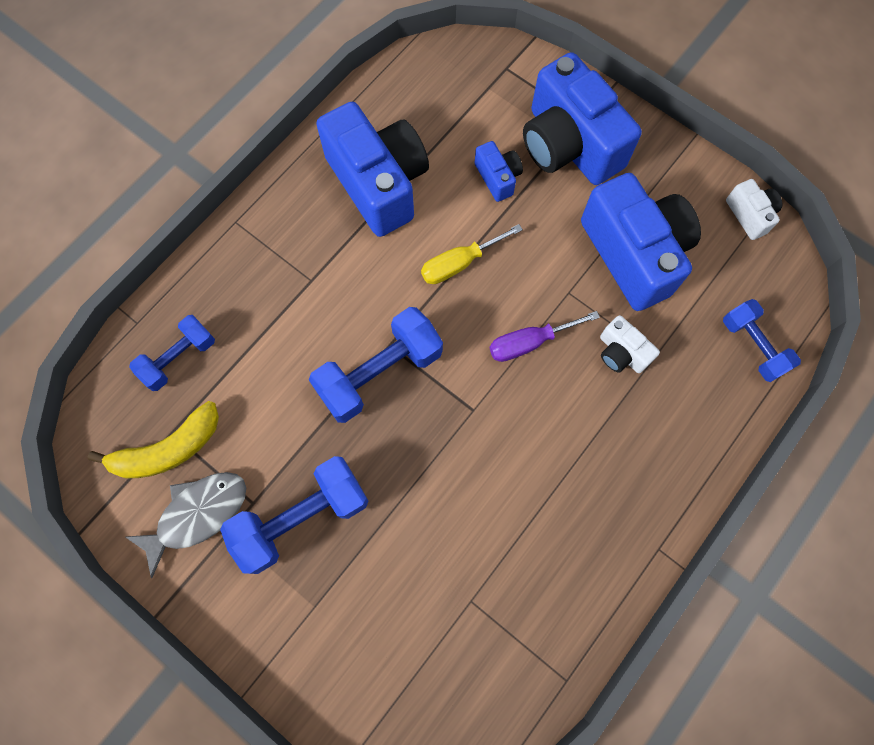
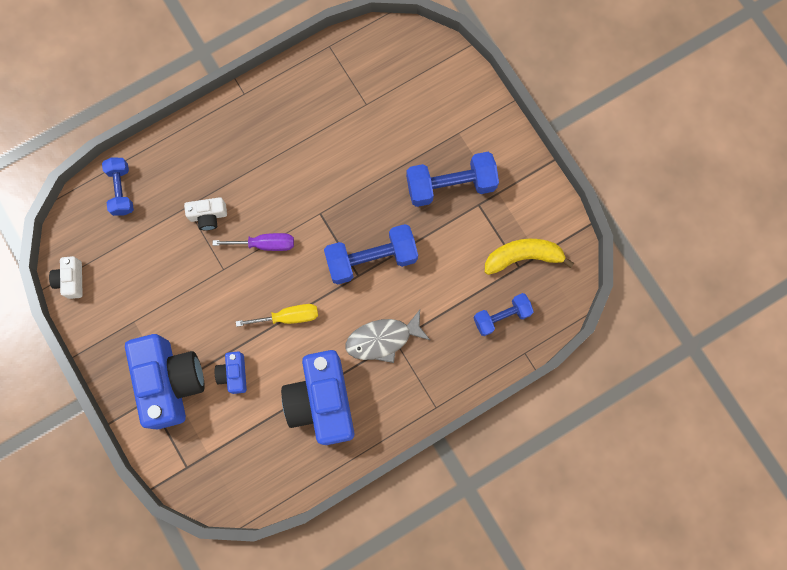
camera: 160 degrees left, 5 degrees up
grey fish [126,472,246,578] -> grey fish moved to [345,310,431,363]
blue camera [581,173,701,311] -> none
white camera [600,315,660,373] -> white camera turned 105 degrees clockwise [184,197,227,231]

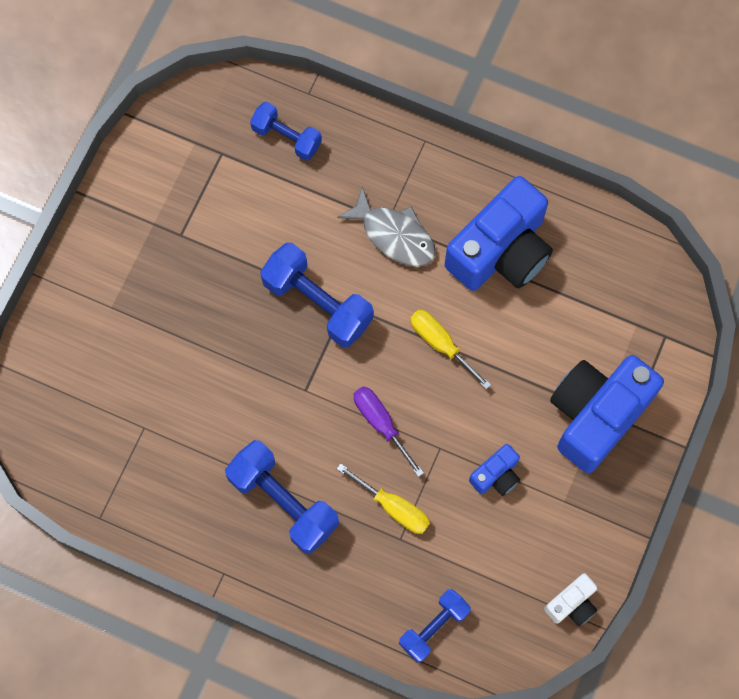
camera: 125 degrees left, 5 degrees down
white camera [184,197,227,231] -> yellow screwdriver [337,463,430,534]
blue camera [215,351,247,394] -> blue camera moved to [469,444,520,496]
blue dumbbell [406,152,499,207] -> blue dumbbell moved to [225,440,339,554]
yellow banana [485,239,574,275] -> none

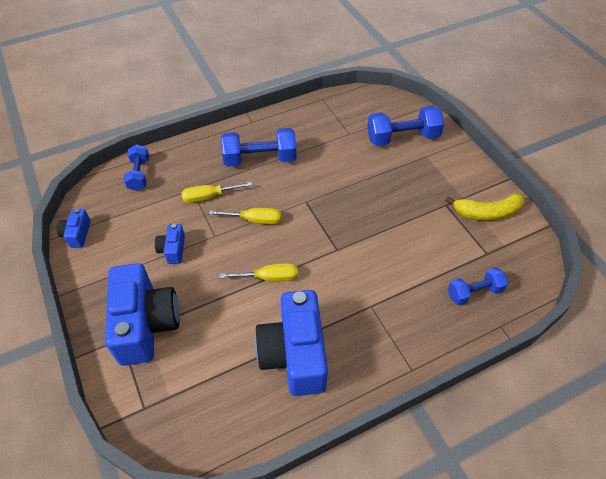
camera: 130 degrees right, 20 degrees down
blue dumbbell [260,243,374,347] -> blue dumbbell moved to [367,106,444,146]
grey fish [337,187,436,267] -> none
purple screwdriver [354,386,424,477] -> yellow screwdriver [209,208,281,224]
white camera [544,573,597,627] -> blue camera [57,209,91,248]
none -> yellow banana [445,194,525,220]

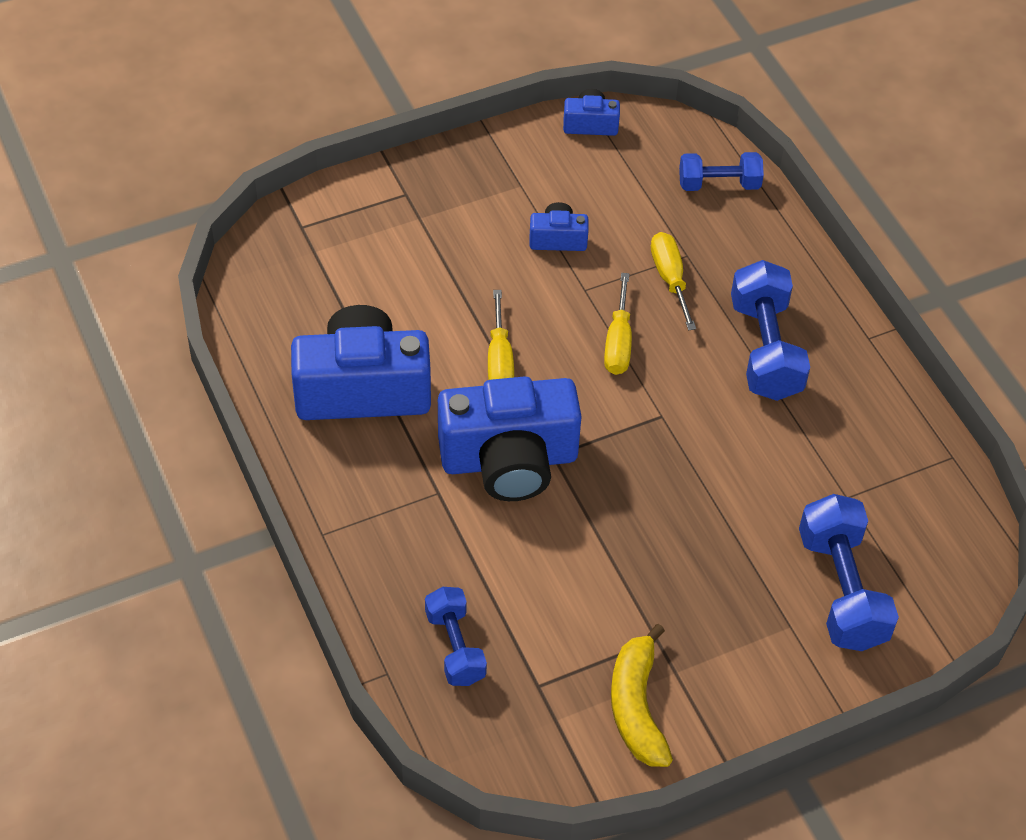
camera: 90 degrees right, 0 degrees up
blue camera [105,263,179,366] -> blue camera moved to [438,376,582,501]

